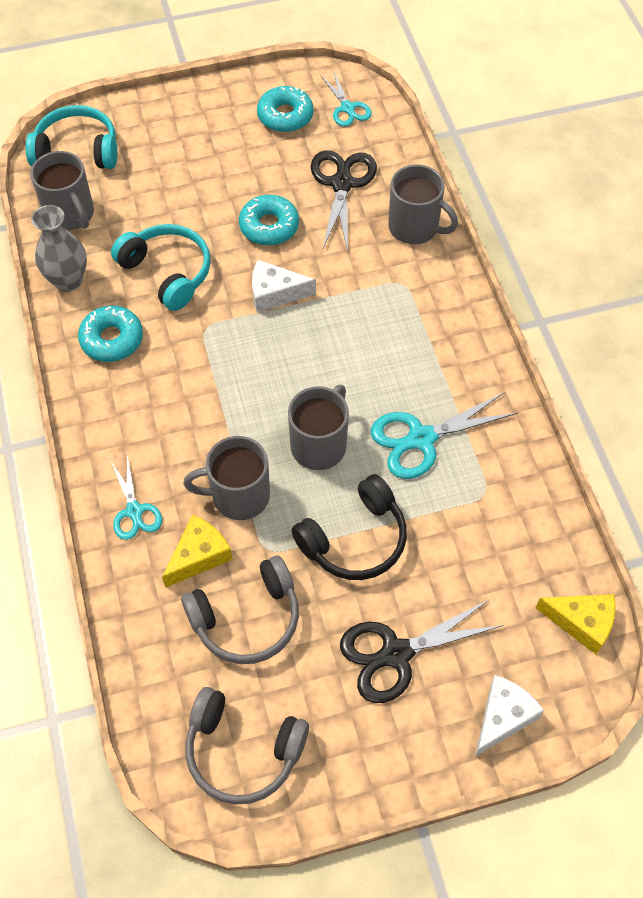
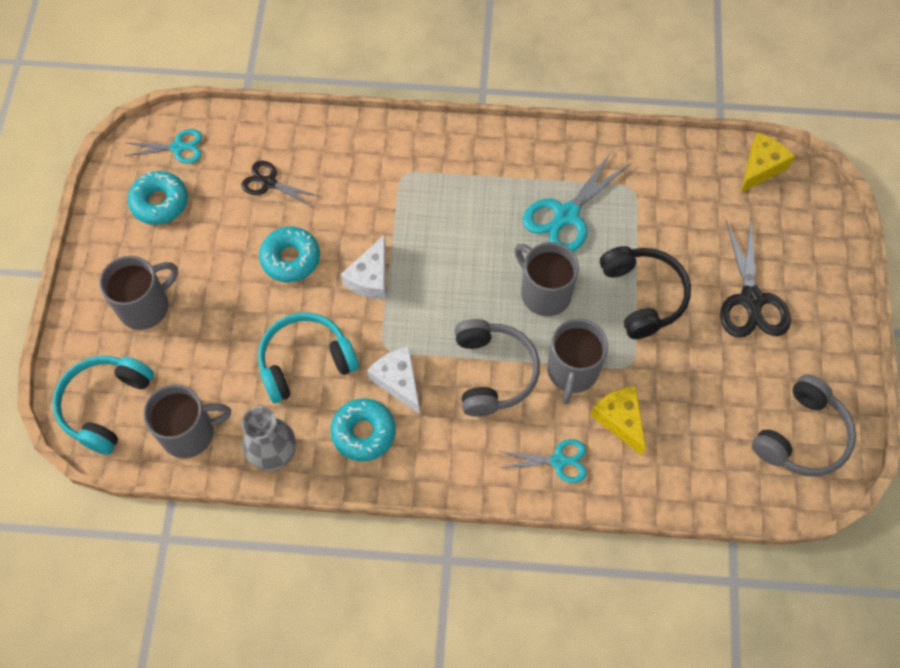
camera: 70 degrees left, 5 degrees up
grey headphones [181,556,299,664] -> grey headphones moved to [455,319,540,417]
black scissors [311,150,377,252] -> black scissors [241,161,319,207], size x0.61
turquoise scissors [371,392,518,479] -> turquoise scissors turned 45 degrees clockwise [523,151,630,252]
grey mug [388,165,458,244] -> grey mug moved to [99,256,178,330]
white cheese [475,675,544,757] -> white cheese moved to [367,347,420,414]

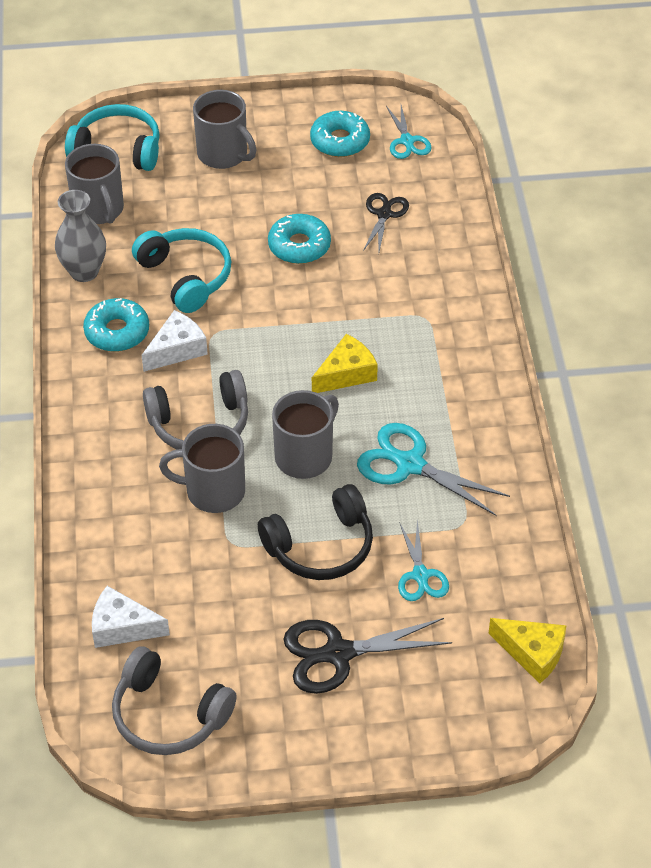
camera: 80 degrees right, 15 degrees down
white cheese [341,234,386,300] -> white cheese moved to [92,586,170,648]
turquoise scissors [499,439,587,483] -> turquoise scissors moved to [398,520,449,601]
yellow cheese [590,386,646,456] -> yellow cheese moved to [312,334,378,393]

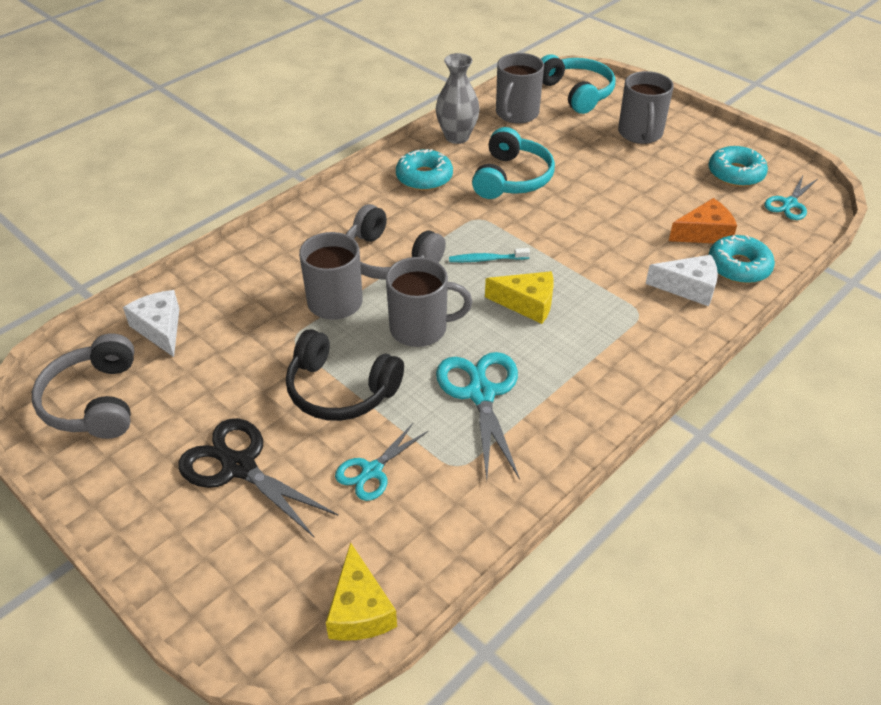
camera: 50 degrees right, 5 degrees down
white cheese [142,310,208,372] -> white cheese moved to [645,255,718,306]
turquoise donut [268,214,331,264] -> turquoise donut moved to [708,235,775,284]
black scissors [363,193,409,252] -> orange cheese [669,198,737,243]
none -> turquoise toothbrush [449,248,530,262]

